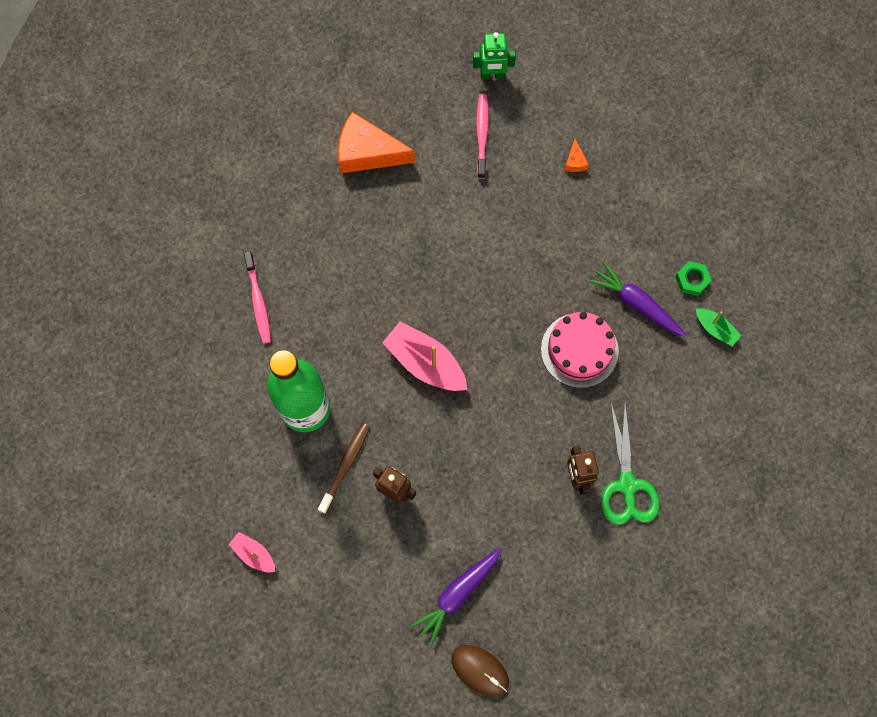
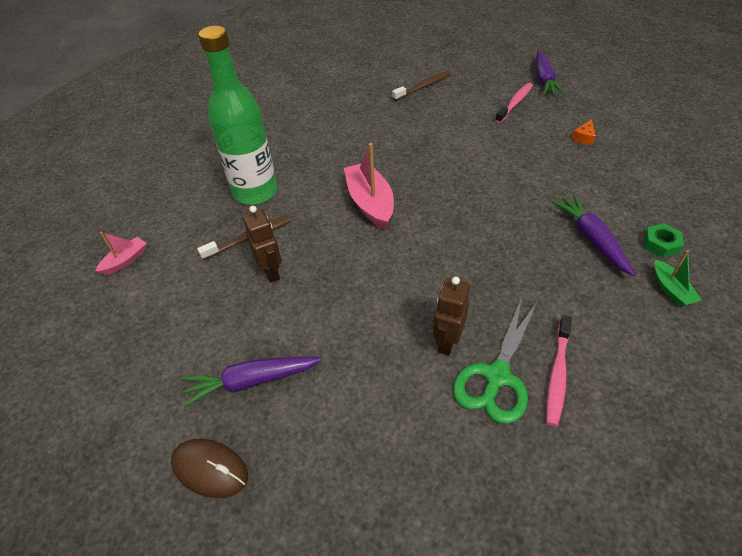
camera: 35 degrees right, 25 degrees down
pink boat [228,532,275,572] -> pink boat turned 60 degrees clockwise [96,231,147,275]
pink toothbrush [244,251,271,344] -> pink toothbrush moved to [546,315,572,427]
orange cheese [338,112,415,173] -> brown toothbrush [392,71,451,101]
brown mouse [451,645,509,697] -> brown mouse turned 45 degrees counterclockwise [171,439,248,498]
green robot [473,32,516,79] -> purple carrot [536,51,565,95]
pink cake [541,312,619,388] -> none

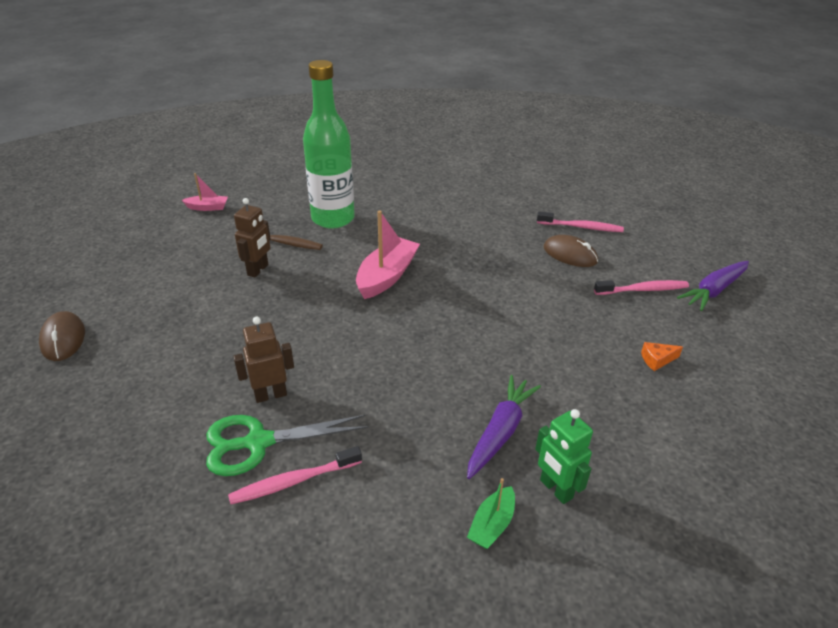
camera: 45 degrees right, 10 degrees down
purple carrot [182,356,322,407] -> none
brown toothbrush [392,71,451,101] -> pink toothbrush [537,211,624,232]
green nut [643,224,684,258] -> green robot [535,409,593,504]
none -> brown mouse [544,235,598,267]

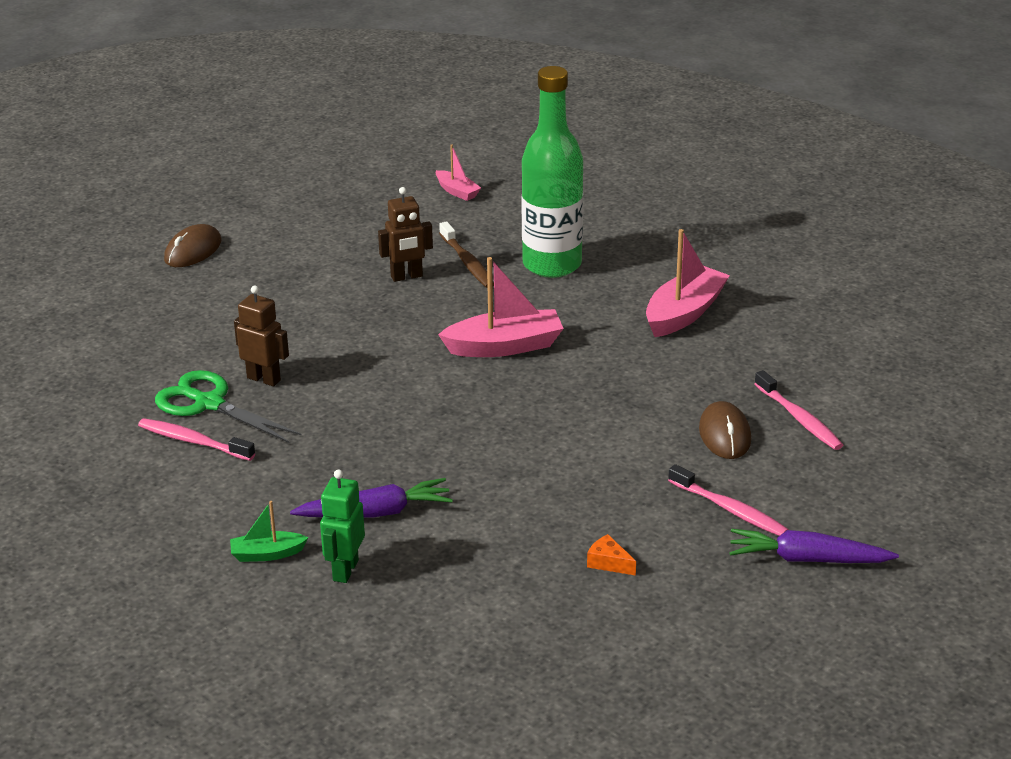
camera: 50 degrees right, 5 degrees down
none -> pink boat [646,229,730,337]

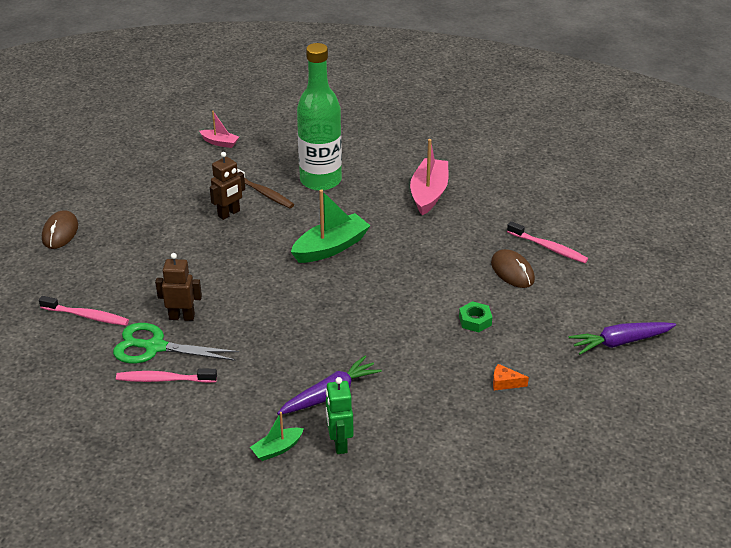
camera: 25 degrees left, 5 degrees up
pink boat [438,257,564,357] -> green boat [291,189,371,263]
pink toothbrush [668,464,789,536] -> pink toothbrush moved to [39,296,129,326]
none -> green nut [459,301,492,332]

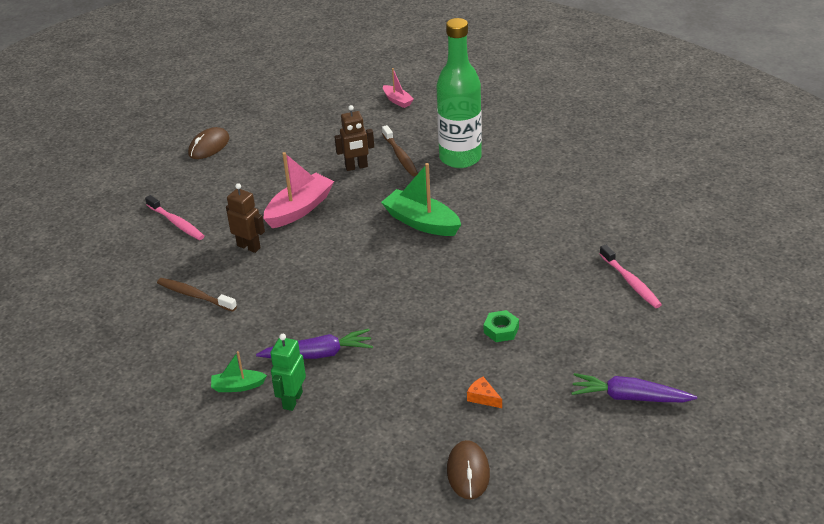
camera: 30 degrees right, 0 degrees up
green scissors [113,323,239,364] -> none
pink toothbrush [116,368,217,383] -> brown toothbrush [157,278,237,312]
green boat [291,189,371,263] -> green boat turned 135 degrees counterclockwise [381,163,461,236]
pink boat [410,139,449,215] -> pink boat moved to [263,152,334,228]
brown mouse [491,249,535,288] -> brown mouse moved to [447,440,490,500]

